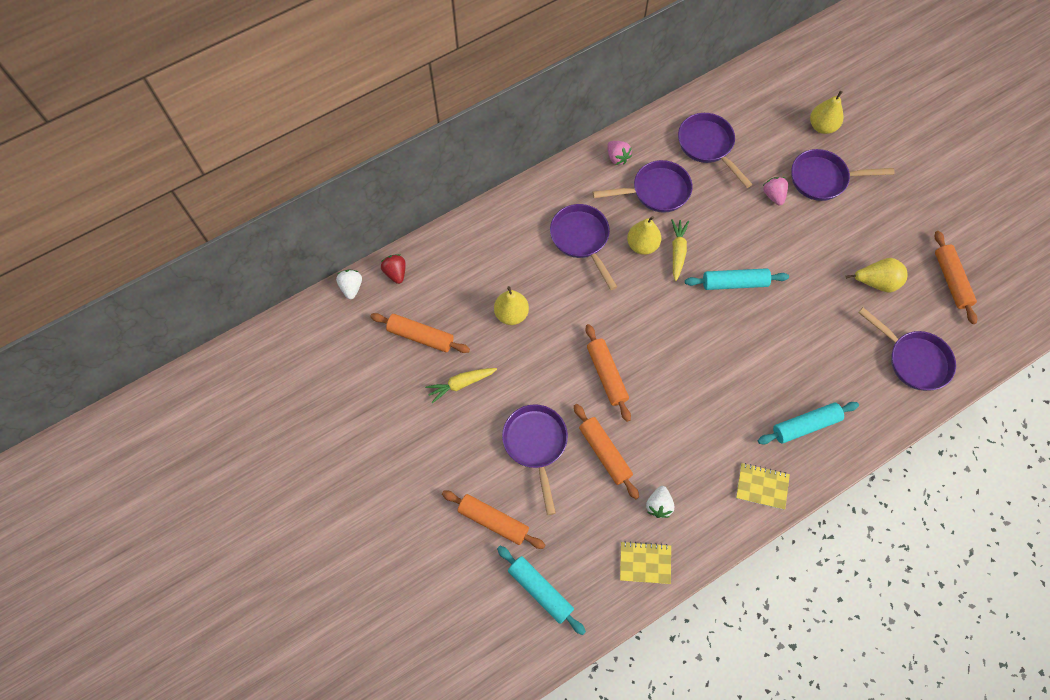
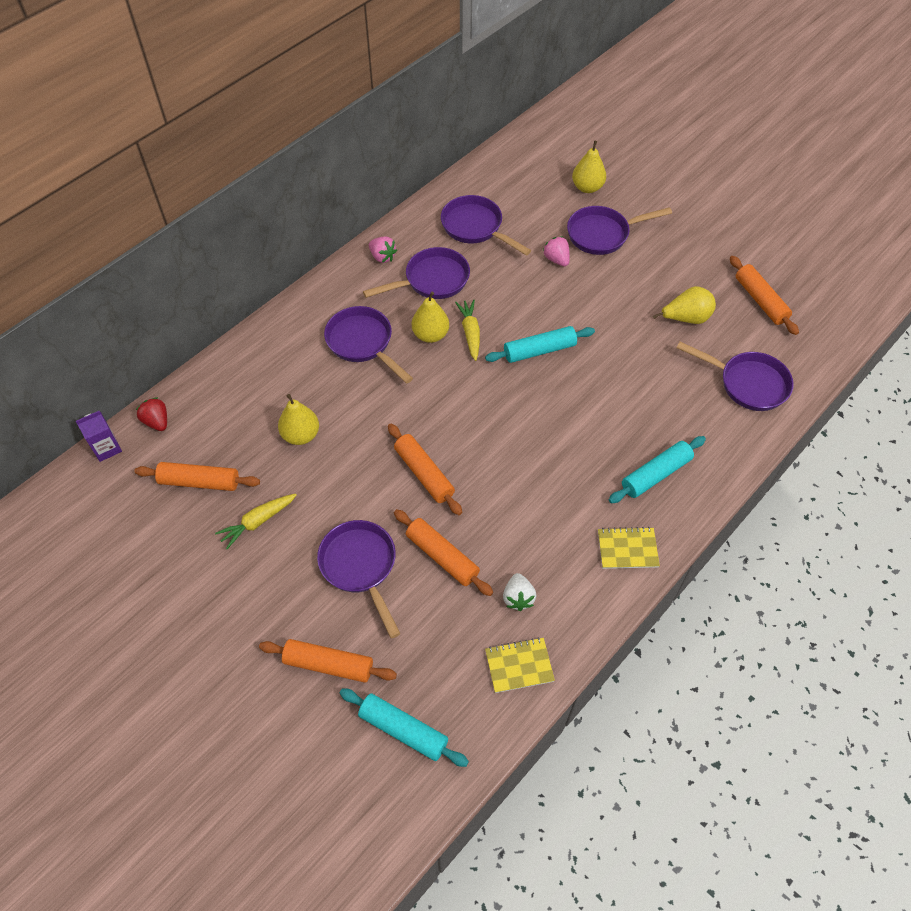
camera: 15 degrees left, 10 degrees down
white strawberry [336,270,362,299] -> purple carton [76,411,122,462]

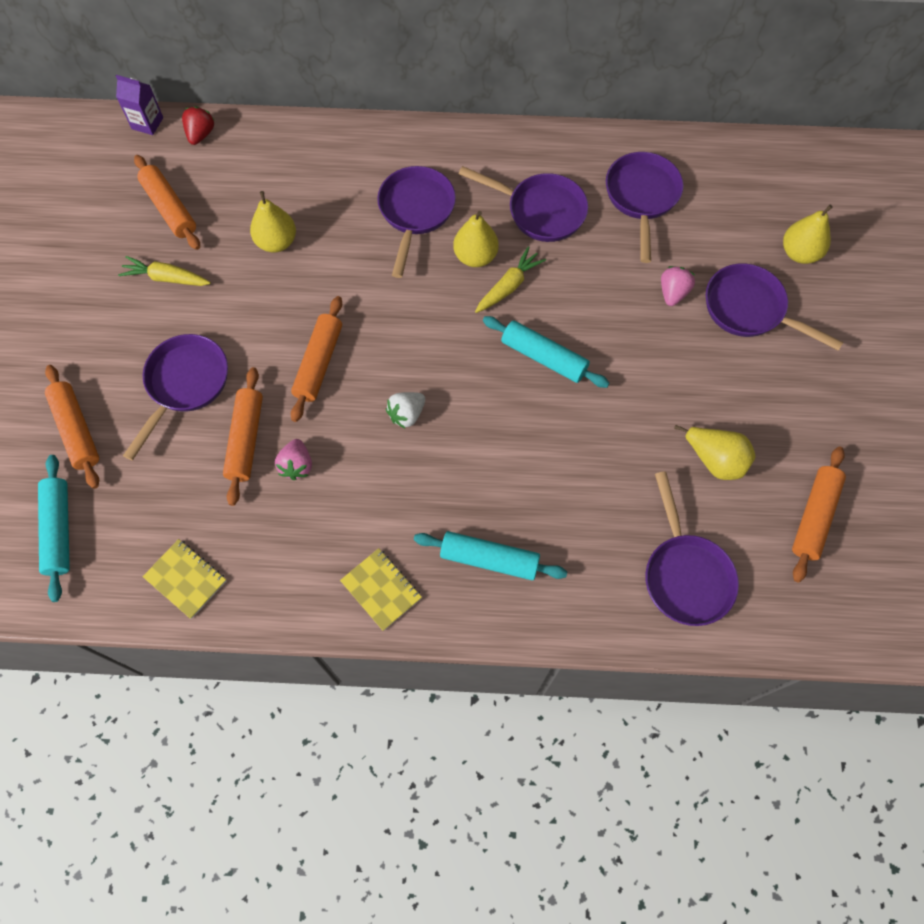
camera: 50 degrees right, 10 degrees up
pink strawberry [369,236,397,263] -> pink strawberry moved to [275,439,312,480]
white strawberry [503,573,536,611] -> white strawberry moved to [386,392,425,428]

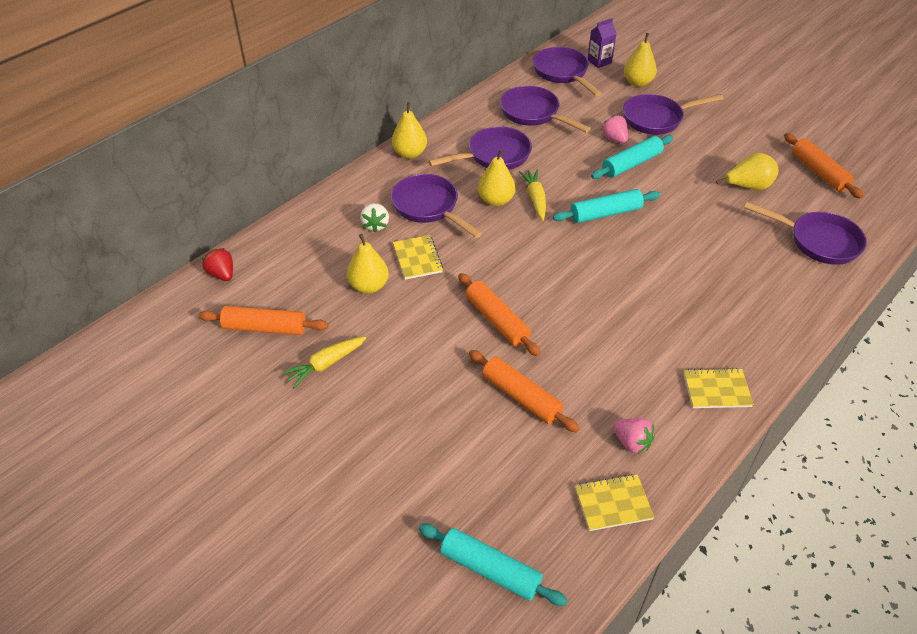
camera: 50 degrees left, 20 degrees down
orange rolling pin [45,365,99,489] -> none
purple carton [116,75,163,135] -> purple carton moved to [588,18,617,68]
purple pan [123,334,228,461] -> purple pan moved to [533,47,602,96]
pink strawberry [275,439,312,480] -> pink strawberry moved to [613,418,655,454]
white strawberry [386,392,425,428] -> white strawberry moved to [360,203,389,233]
turquoise rolling pin [414,531,567,580] -> turquoise rolling pin moved to [591,135,673,179]
none -> yellow pear [392,102,427,159]
none -> yellow notebook [393,235,443,280]

